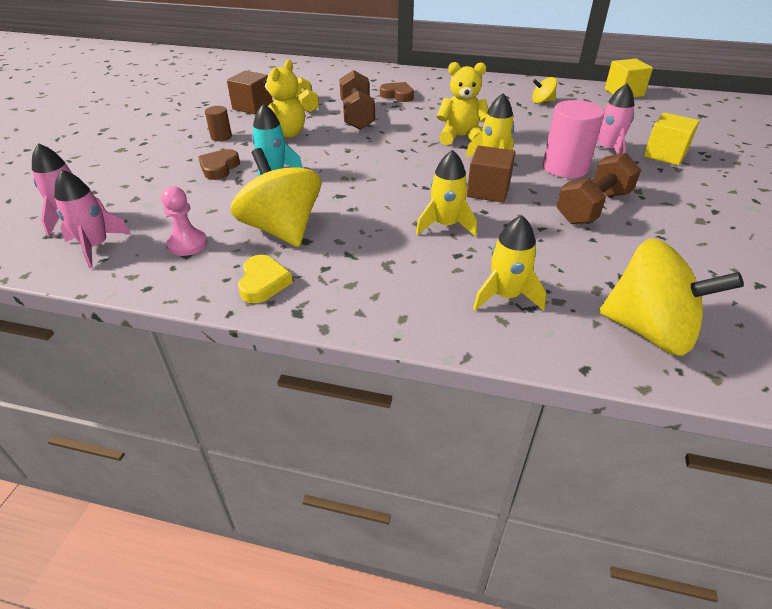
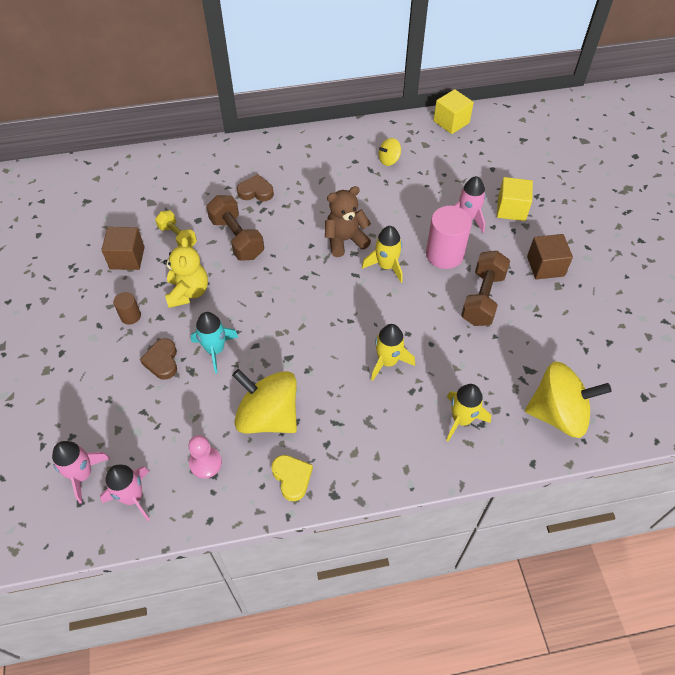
camera: 25 degrees left, 15 degrees up
yellow teddy bear [437,62,489,145] -> brown teddy bear [325,186,371,257]
brown cube [467,146,516,203] -> brown cube moved to [527,234,573,280]

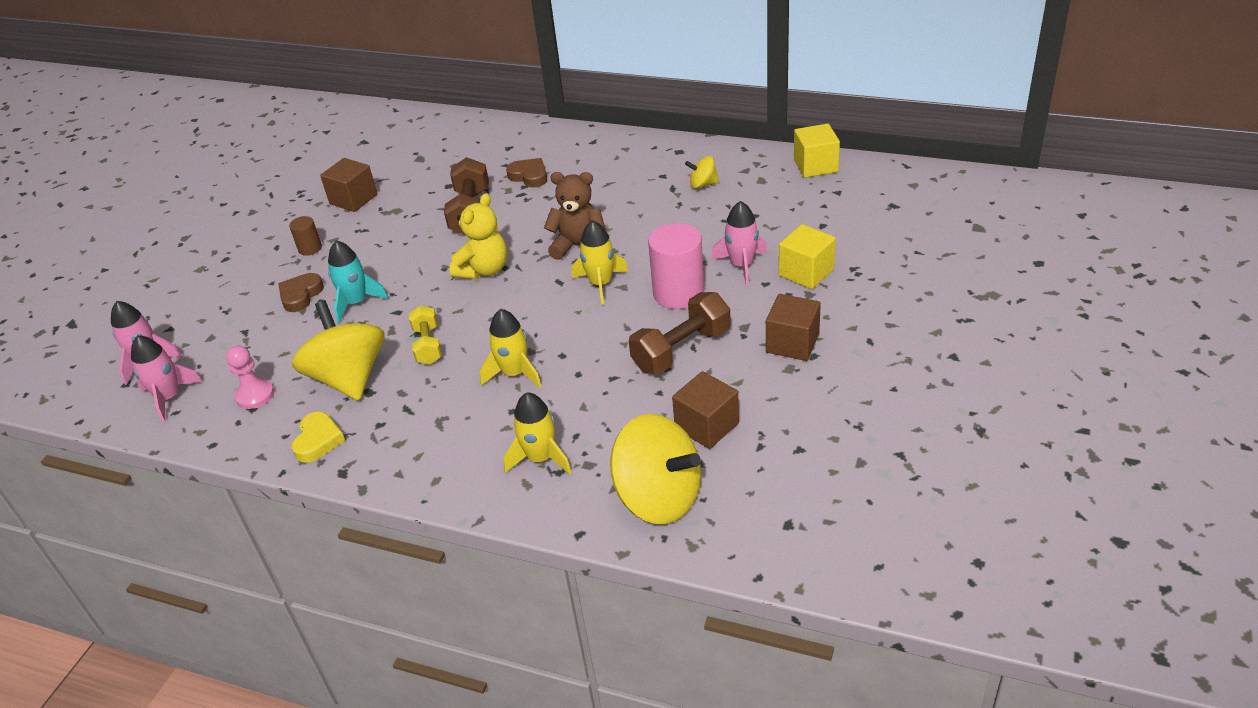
camera: 35 degrees right, 15 degrees down
yellow dumbbell [155,210,197,247] -> yellow dumbbell moved to [409,306,442,365]
yellow teddy bear [163,237,208,308] -> yellow teddy bear moved to [450,193,507,279]
none -> brown cube [672,371,739,449]

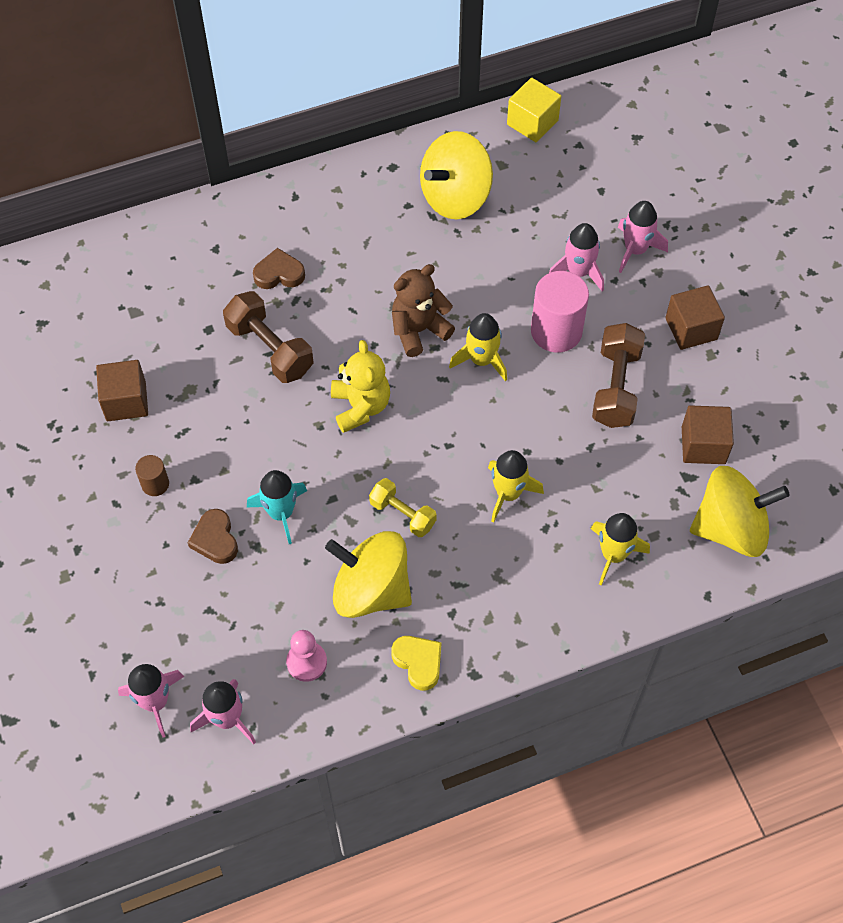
camera: 45 degrees left, 20 degrees up
yellow spinning top [685,156,719,189] -> yellow spinning top [420,131,493,219], size x2.18
yellow cube [779,224,836,289] -> pink rocket [618,201,668,273]

